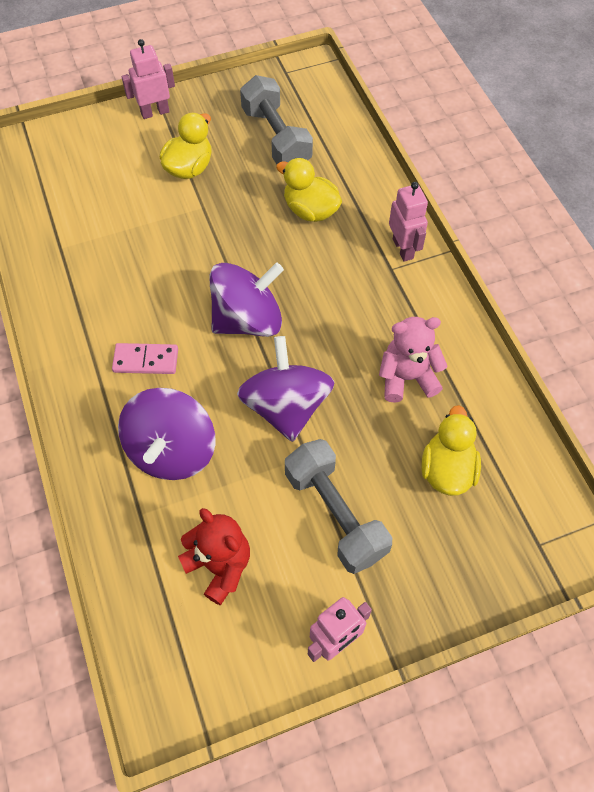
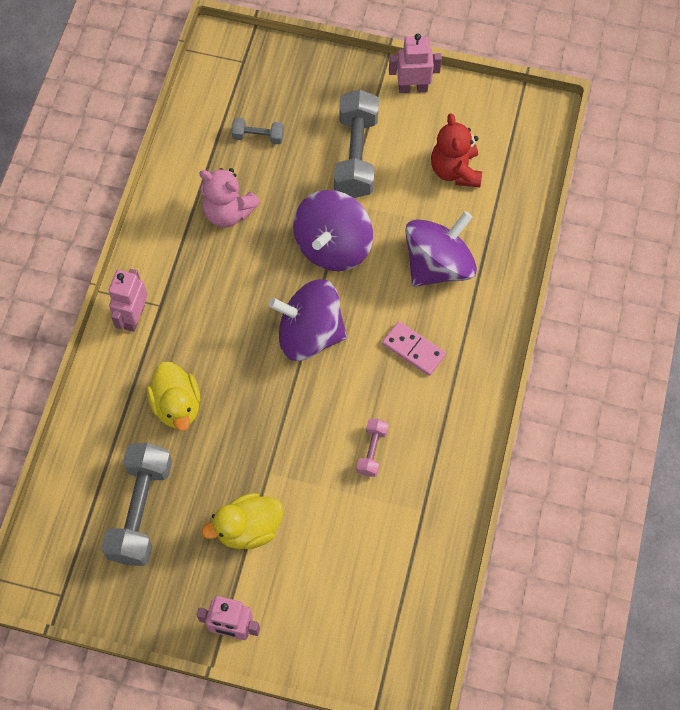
camera: 145 degrees left, 5 degrees up
yellow duck [422,405,481,496] -> grey dumbbell [232,118,284,144]
none -> pink dumbbell [357,419,388,477]

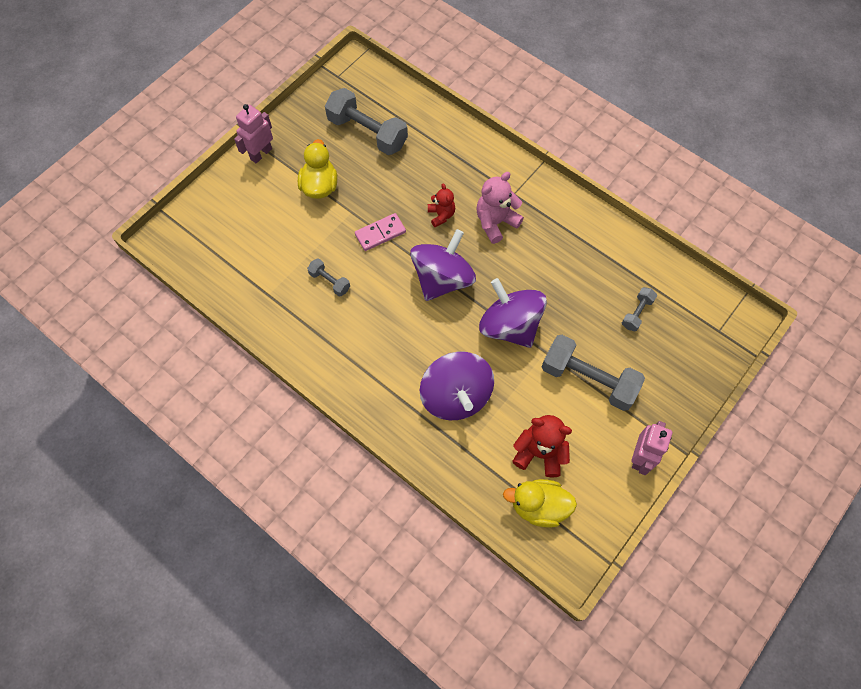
camera: 115 degrees right, 0 degrees up
pink robot [108,269,148,332] -> none
yellow duck [147,362,200,431] -> yellow duck moved to [503,479,577,528]
pink teddy bear [199,168,260,228] -> pink teddy bear moved to [476,172,524,244]
pink dumbbell [357,419,388,477] -> grey dumbbell [307,258,350,296]
pink domino [382,321,446,376] -> pink domino moved to [355,213,406,251]
none -> red teddy bear [428,183,455,227]

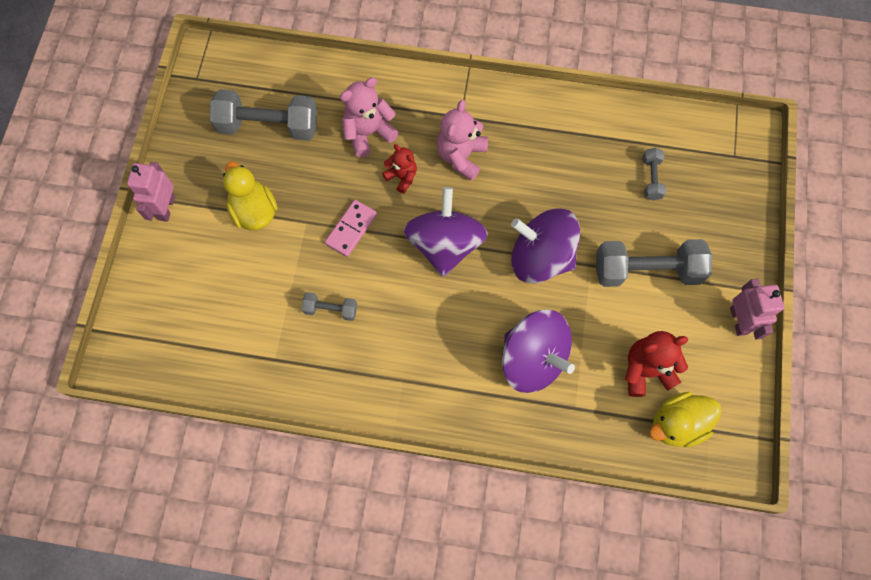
camera: 30 degrees left, 5 degrees up
none -> pink teddy bear [340,78,399,157]

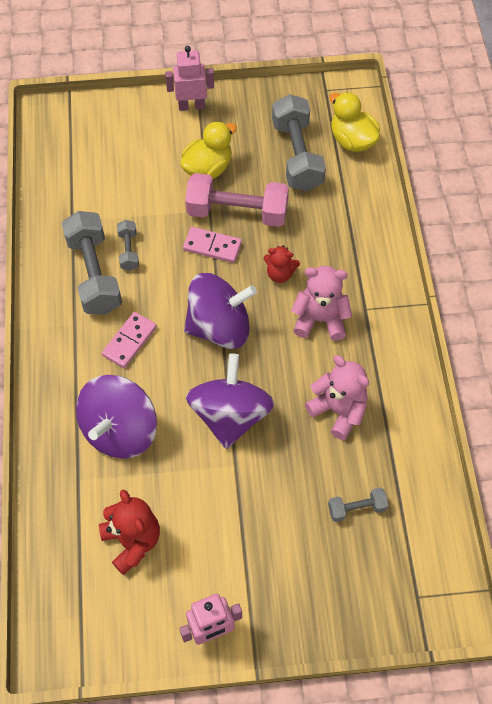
camera: 75 degrees right, 10 degrees down
pink teddy bear [340,78,399,157] -> pink teddy bear moved to [305,355,369,440]
red teddy bear [382,144,417,194] -> red teddy bear turned 75 degrees clockwise [264,245,300,283]
grey dumbbell [596,239,712,287] -> grey dumbbell moved to [62,211,122,315]
yellow duck [649,392,722,447] -> yellow duck moved to [329,92,380,152]
none -> pink domino [102,312,157,368]
none -> pink dumbbell [185,173,289,227]

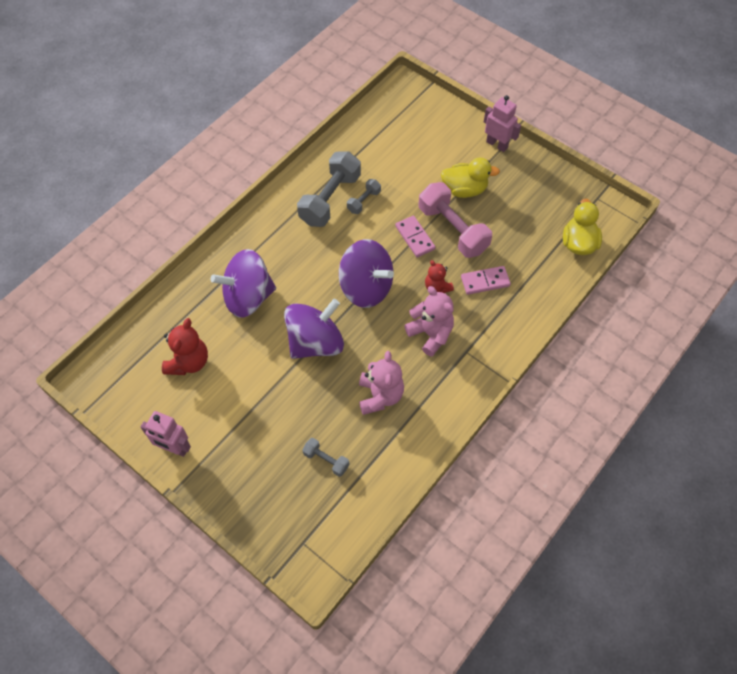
camera: 45 degrees right, 0 degrees up
pink domino [102,312,157,368] -> pink domino moved to [461,266,511,295]
grey dumbbell [272,94,326,191] -> none

